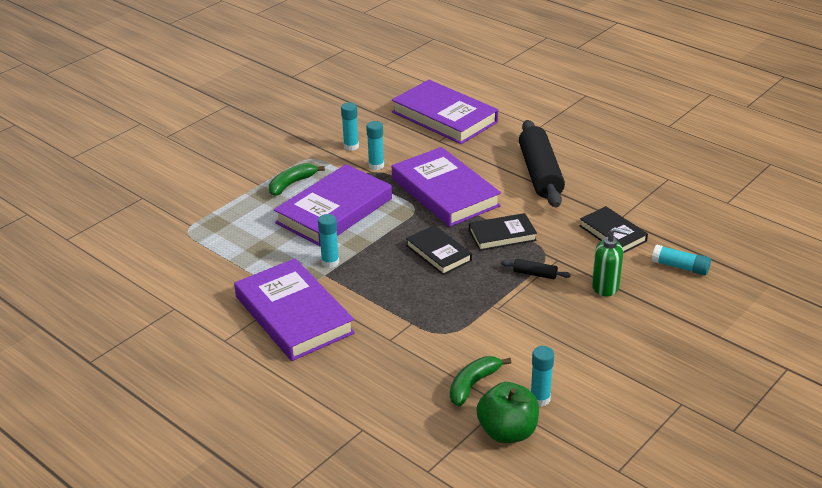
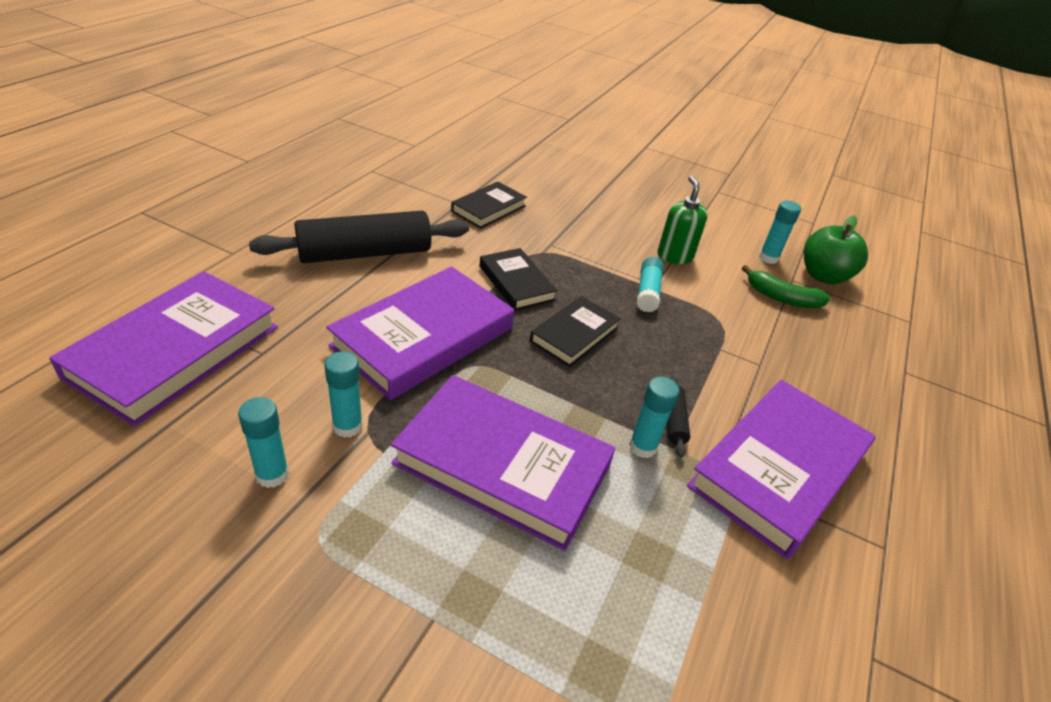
camera: 110 degrees left, 5 degrees up
green banana [269,163,325,196] -> none
black rolling pin [501,259,571,279] -> black rolling pin moved to [667,376,690,457]
green soap dispenser [592,227,631,296] -> green soap dispenser moved to [658,176,708,264]
turquoise glue stick [652,245,711,275] -> turquoise glue stick moved to [637,257,664,313]

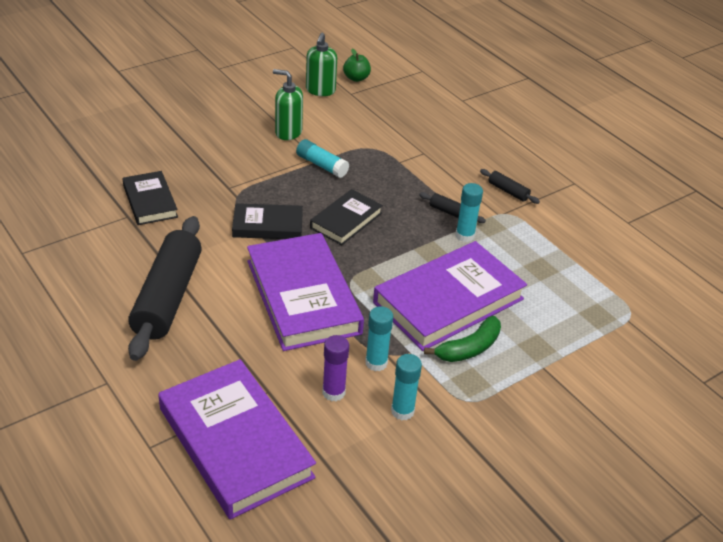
camera: 60 degrees left, 0 degrees up
black book [530,296,621,367] -> black book turned 60 degrees clockwise [310,189,383,245]
purple book [687,380,875,559] -> black rolling pin [480,169,540,204]
green banana [742,265,831,308] -> green banana moved to [424,316,501,362]
turquoise glue stick [759,201,801,264] -> green soap dispenser [306,33,337,96]
green apple [804,215,868,285] -> green apple [343,49,371,82], size x0.59
none -> purple glue stick [322,335,349,401]

